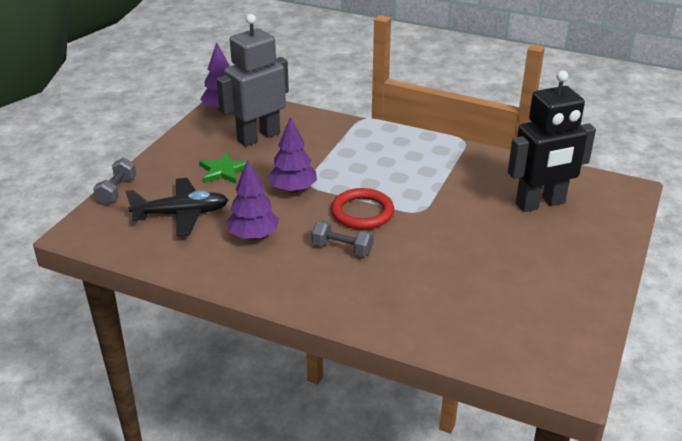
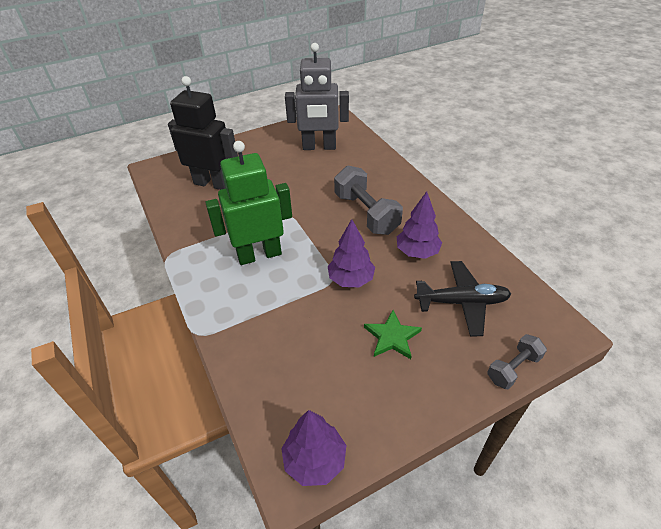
camera: 140 degrees left, 10 degrees up
black plane [126,178,228,236] -> black plane turned 150 degrees clockwise [414,261,511,337]
grey robot [216,14,289,147] -> grey robot moved to [285,43,349,150]
grey dumbbell [311,220,373,257] -> grey dumbbell [334,166,403,235], size x1.77
red ring [331,188,394,230] -> none
none -> green robot [205,141,292,265]

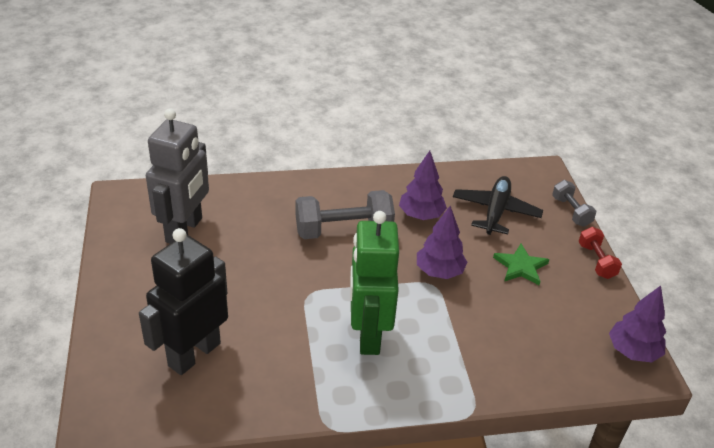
camera: 75 degrees left, 5 degrees down
none -> red dumbbell [578,227,622,279]

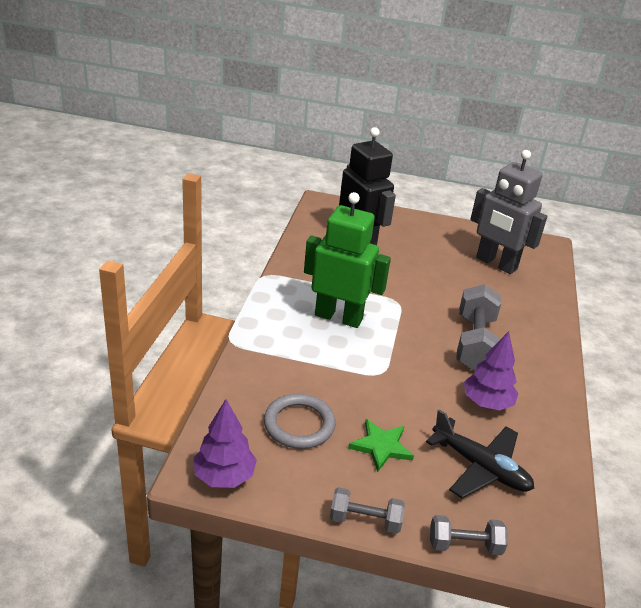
camera: 110 degrees right, 5 degrees down
purple tree [417,206,467,279] -> none
red dumbbell [578,227,622,279] -> grey dumbbell [330,487,405,534]
none -> grey ring [264,393,336,449]

